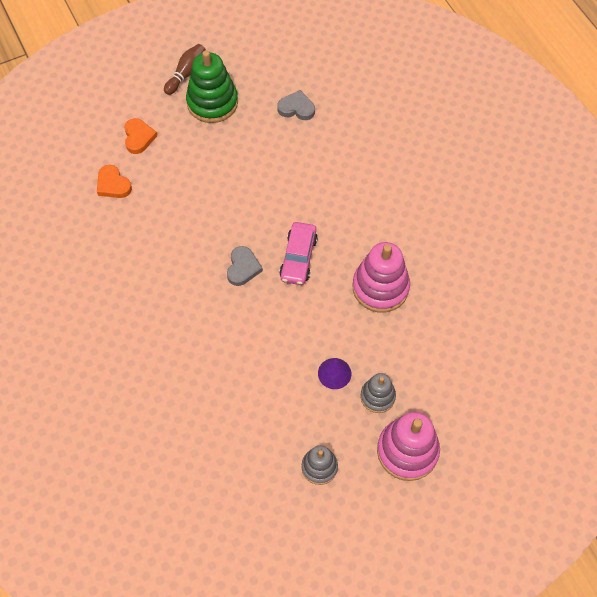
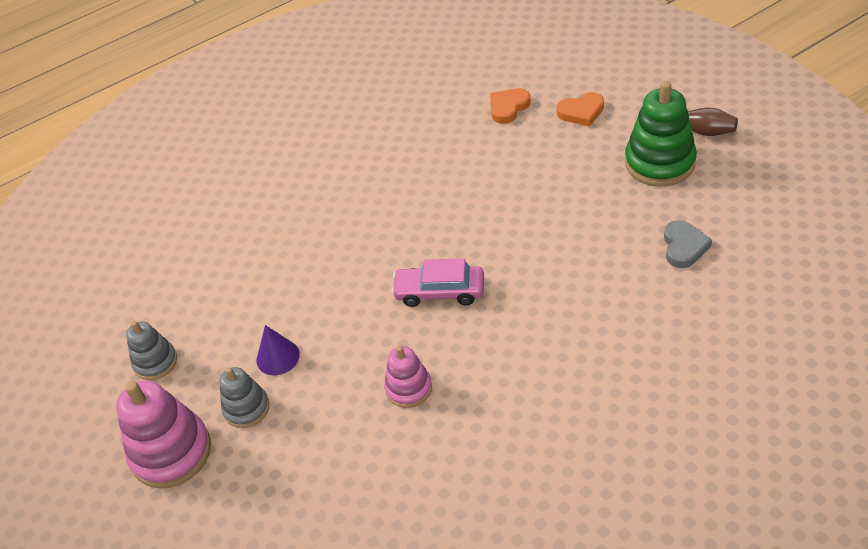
camera: 90 degrees right, 15 degrees down
grey heart [227,246,263,286] -> none
pink stacking toy [353,242,410,313] -> pink stacking toy [384,346,432,408], size x0.58

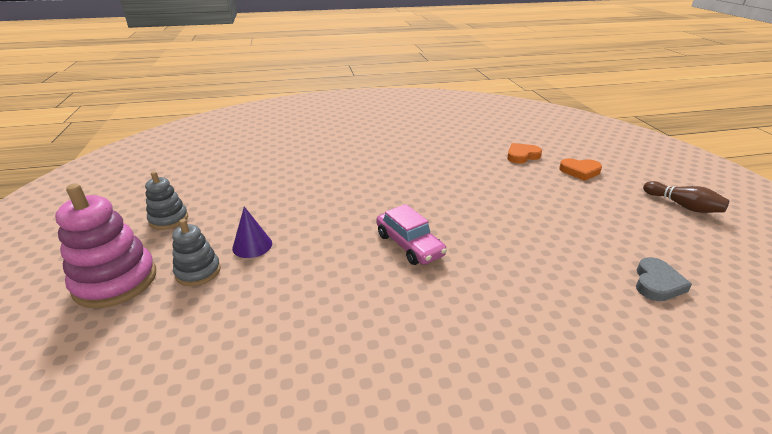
camera: 15 degrees right, 15 degrees down
pink stacking toy [384,346,432,408] -> none
pink car [391,258,484,307] -> pink car turned 150 degrees counterclockwise [376,204,447,265]
green stacking toy [625,81,697,187] -> none

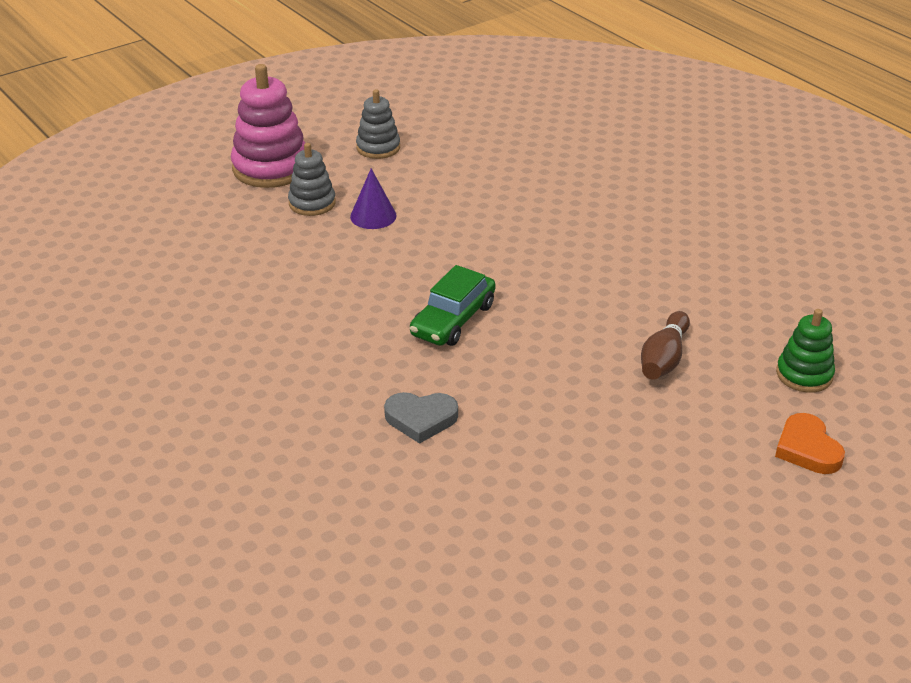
camera: 65 degrees right, 5 degrees up
pink car [376,204,447,265] -> green car [410,265,496,346]
orange heart [507,143,542,164] -> green stacking toy [776,309,835,393]
grey heart [636,257,692,301] -> grey heart moved to [384,392,458,444]
brown bowling pin [643,181,729,213] -> brown bowling pin moved to [641,311,690,380]

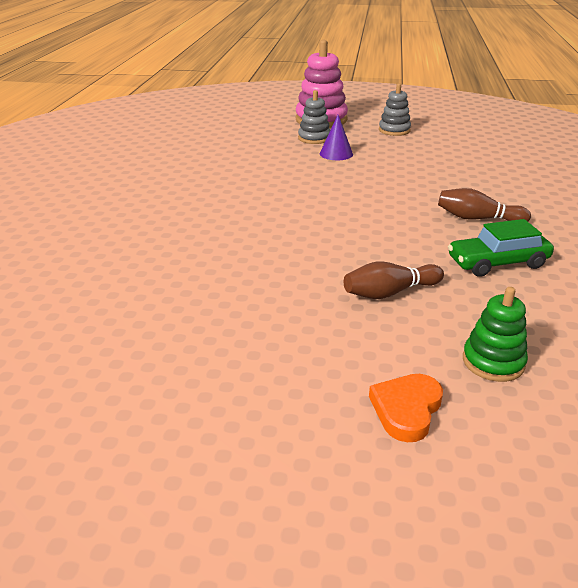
camera: 45 degrees right, 5 degrees down
grey heart [384,392,458,444] -> none
green car [410,265,496,346] -> green car moved to [448,219,554,277]
none -> brown bowling pin [438,188,531,222]

